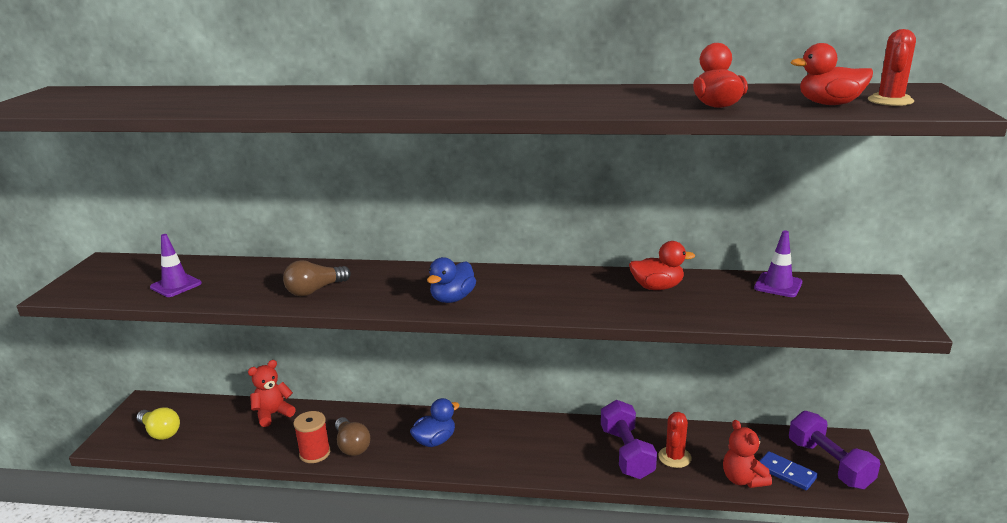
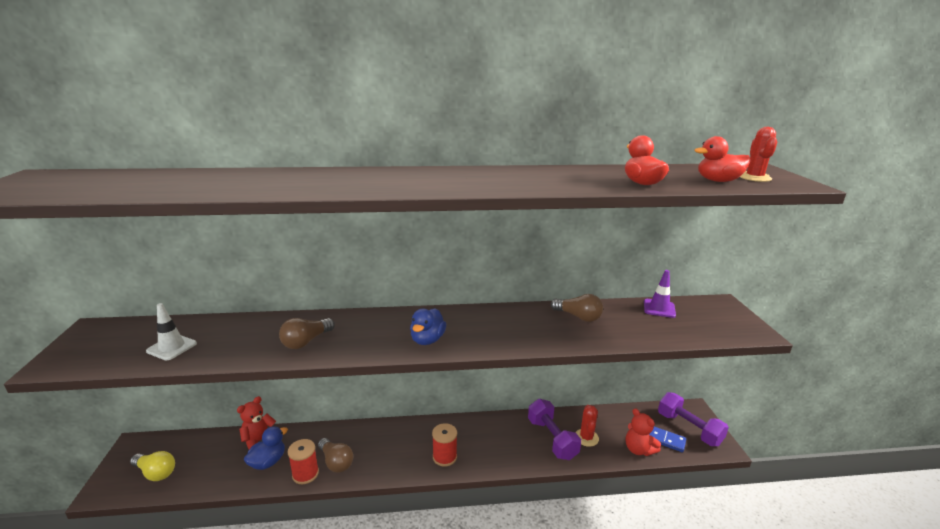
camera: 15 degrees left, 0 degrees up
purple traffic cone [150,234,202,297] -> white traffic cone [146,303,197,360]
blue duck [410,398,459,447] -> blue duck moved to [244,426,288,470]
red duck [629,241,695,290] -> brown light bulb [551,294,603,322]
none -> red spool [432,423,457,467]

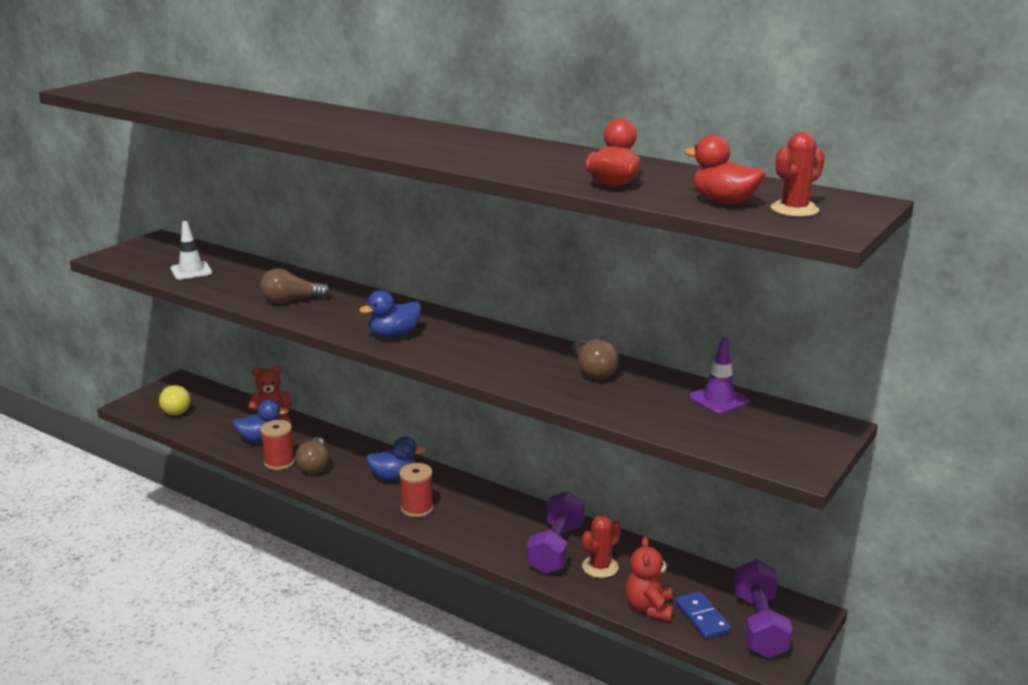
camera: 40 degrees right, 0 degrees up
none -> blue duck [366,436,426,481]

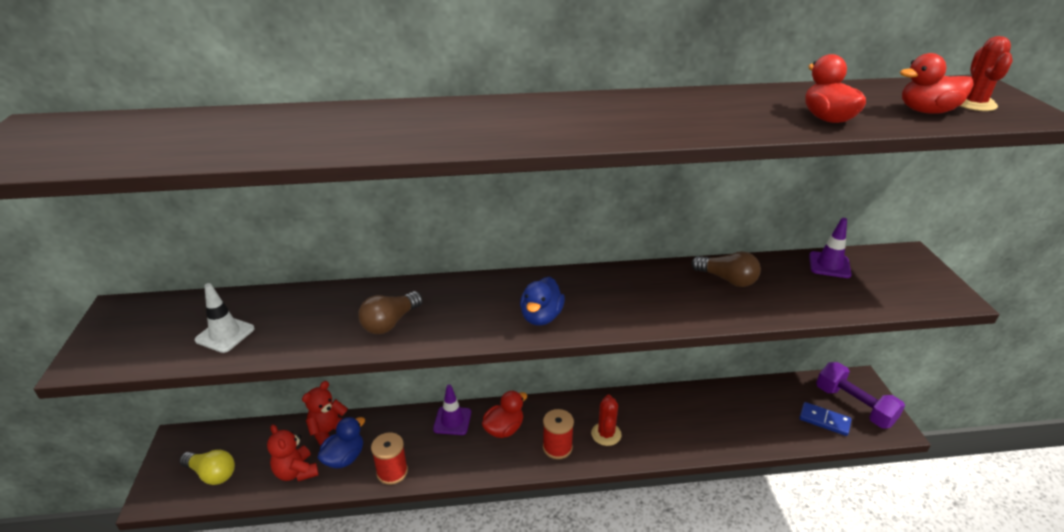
camera: 40 degrees left, 10 degrees up
brown light bulb [295,437,329,474] -> none
blue duck [366,436,426,481] -> red duck [482,391,527,438]
purple dumbbell [527,491,585,574] -> none
red cactus [582,515,621,578] -> red cactus moved to [591,394,622,446]
red teddy bear [625,537,674,621] -> red teddy bear moved to [267,424,319,482]
none -> purple traffic cone [433,384,471,435]

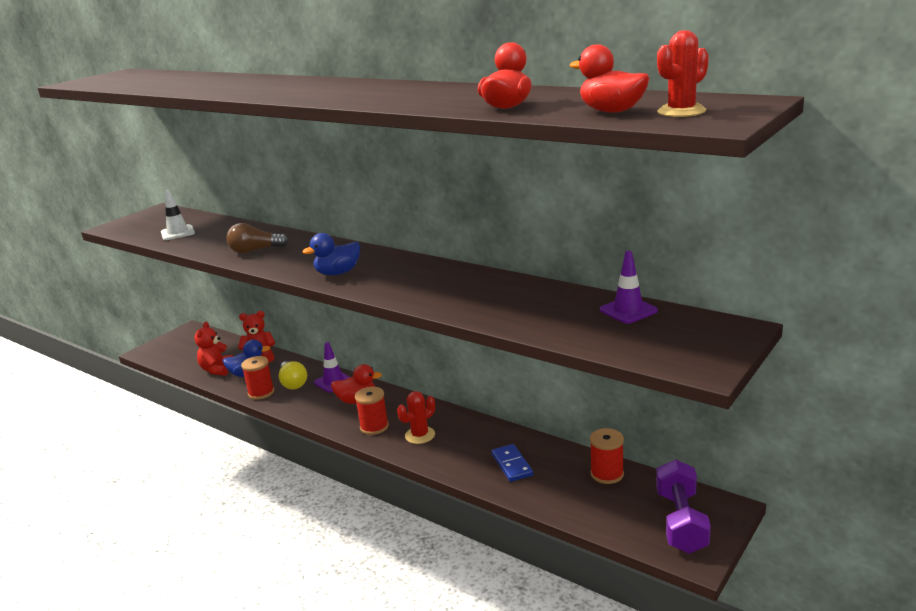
camera: 45 degrees right, 10 degrees down
yellow light bulb [179,450,235,485] -> yellow light bulb moved to [279,361,307,389]
brown light bulb [691,251,761,287] -> none
blue domino [799,402,852,436] -> blue domino moved to [491,444,533,482]
none -> red spool [590,428,624,484]

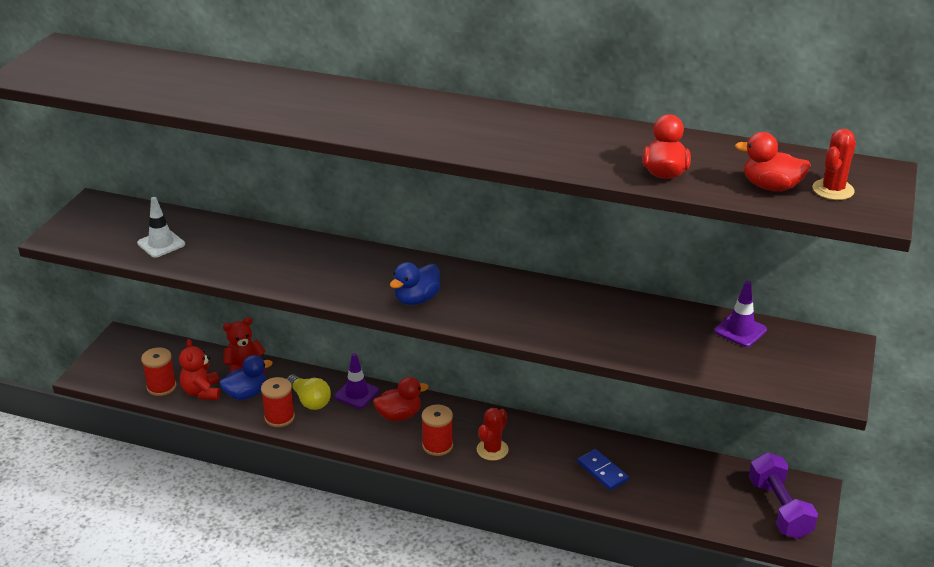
camera: 20 degrees left, 10 degrees up
brown light bulb [226,223,289,253] -> none
red spool [590,428,624,484] -> red spool moved to [141,347,176,396]

